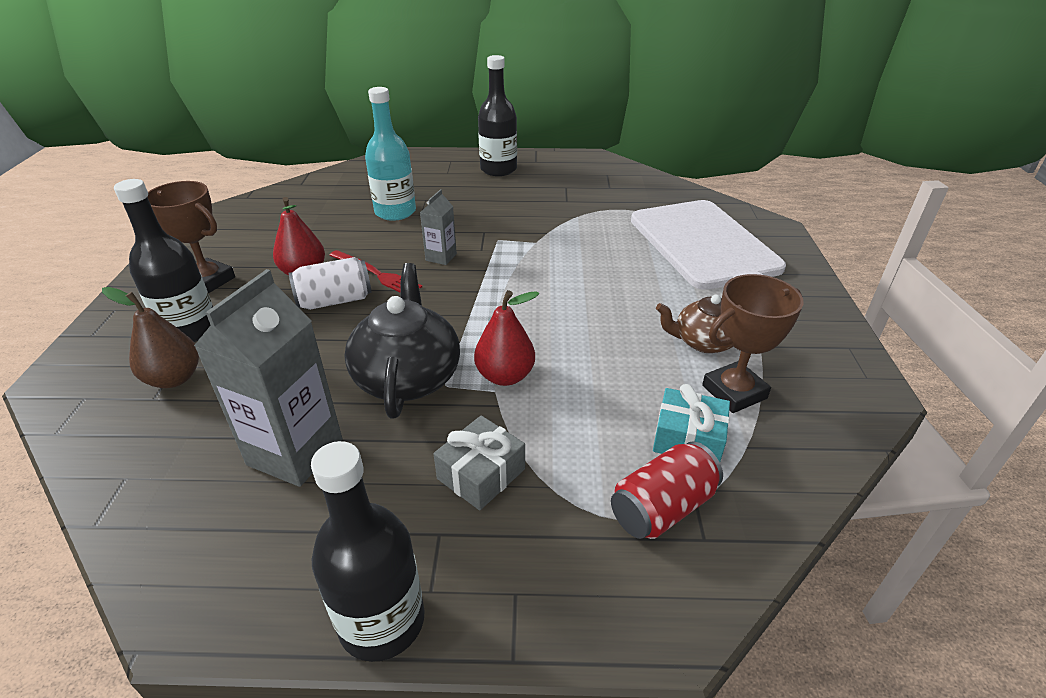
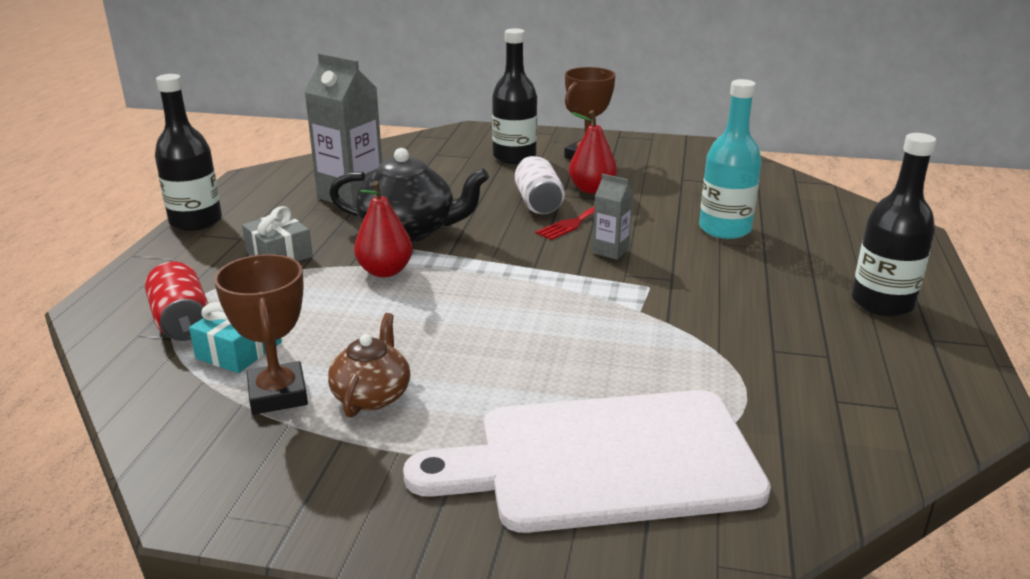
camera: 100 degrees right, 10 degrees down
brown pear [102,287,199,388] -> none

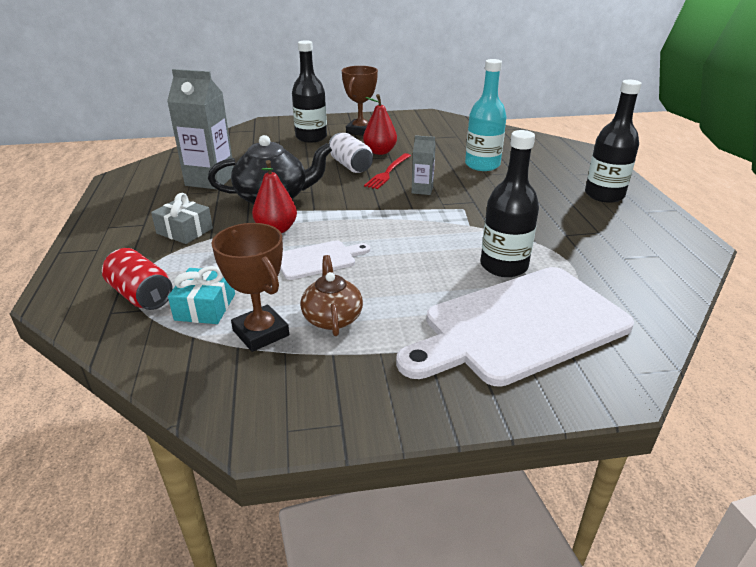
camera: 20 degrees left, 5 degrees up
black bottle [155,74,222,231] -> black bottle moved to [480,130,539,277]
none -> white cutting board [280,240,370,280]

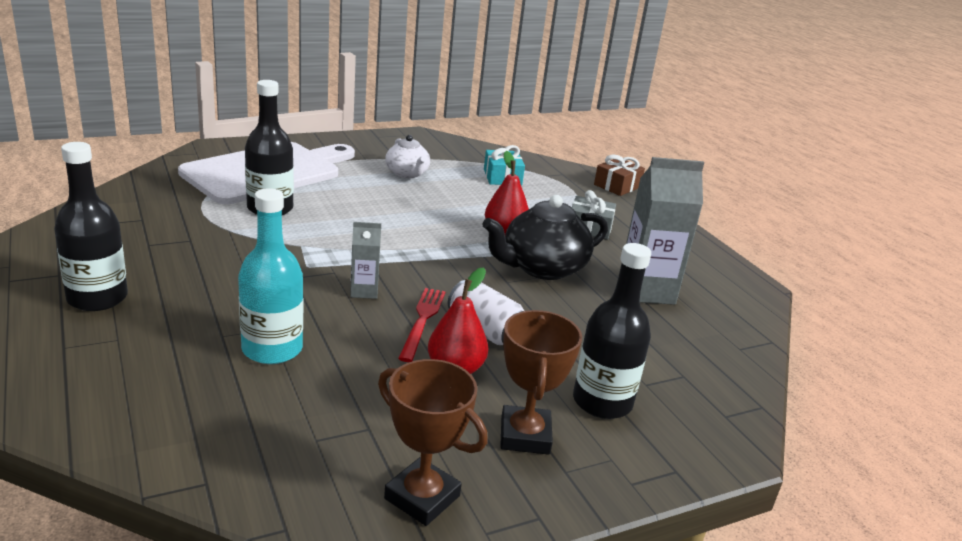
camera: 160 degrees right, 5 degrees down
red can [102,248,173,310] -> none
brown trophy [212,223,289,352] -> brown trophy moved to [378,359,488,526]
white cutting board [280,240,370,280] -> none
brown teapot [301,255,363,336] -> white teapot [385,135,430,178]
none -> brown gift [594,155,645,196]

